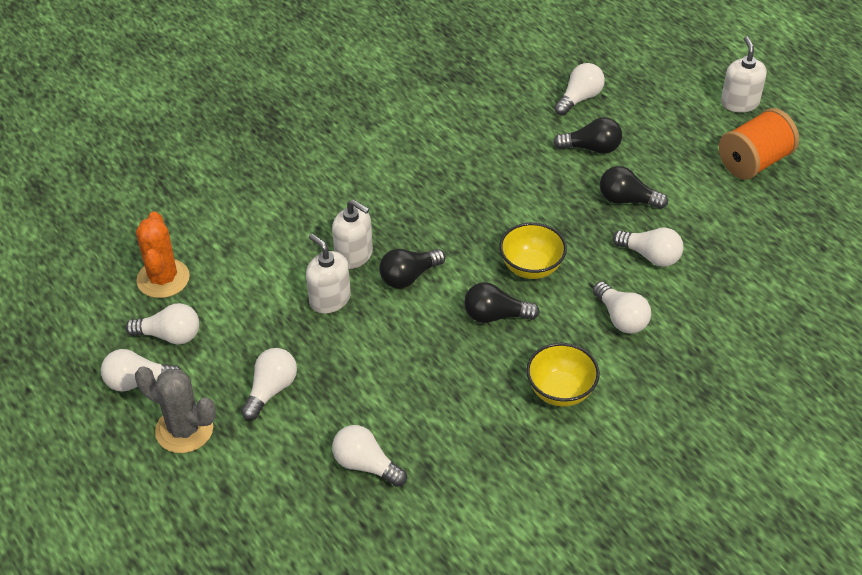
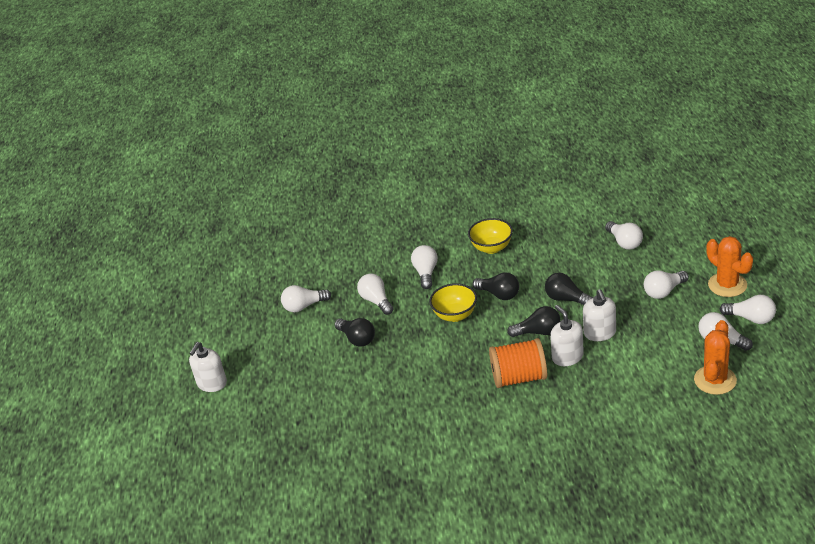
camera: 145 degrees left, 10 degrees down
grey cactus [135,366,216,453] -> orange cactus [706,236,753,297]
black light bulb [553,117,622,154] -> black light bulb moved to [545,273,593,305]
white light bulb [554,63,605,116] -> white light bulb moved to [281,285,331,312]
orange spool [719,108,799,180] -> orange spool moved to [489,338,547,388]

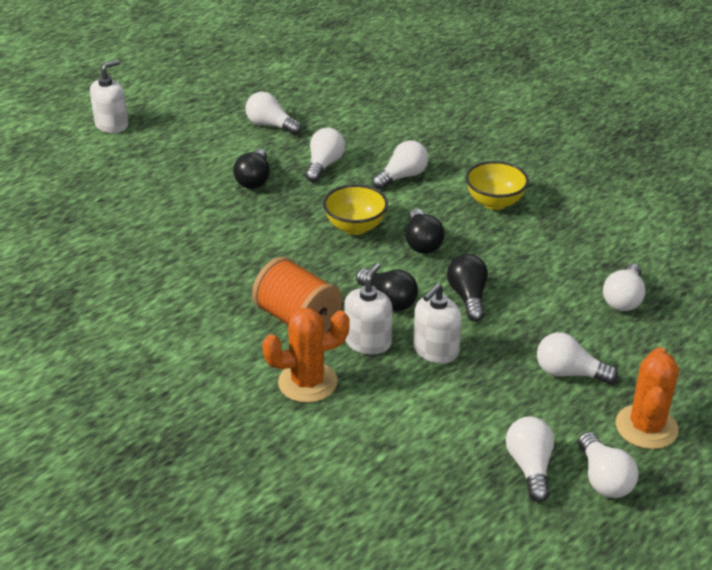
camera: 45 degrees right, 0 degrees up
white soap dispenser [189,342,227,392] -> white soap dispenser turned 150 degrees clockwise [90,60,128,133]
orange cactus [694,320,737,395] -> orange cactus moved to [262,308,350,403]

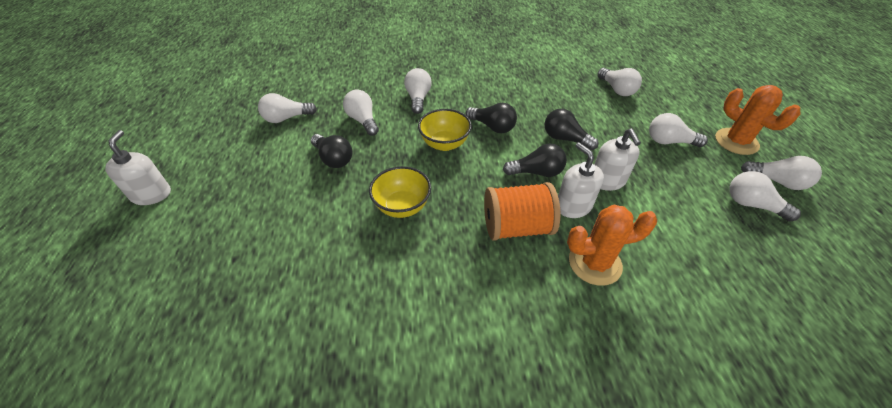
camera: 50 degrees left, 10 degrees up
orange cactus [262,308,350,403] -> orange cactus turned 60 degrees clockwise [567,205,657,286]
yellow bowl [465,161,529,210] -> yellow bowl moved to [369,166,431,218]
white light bulb [537,332,618,384] -> white light bulb turned 45 degrees clockwise [649,113,708,147]

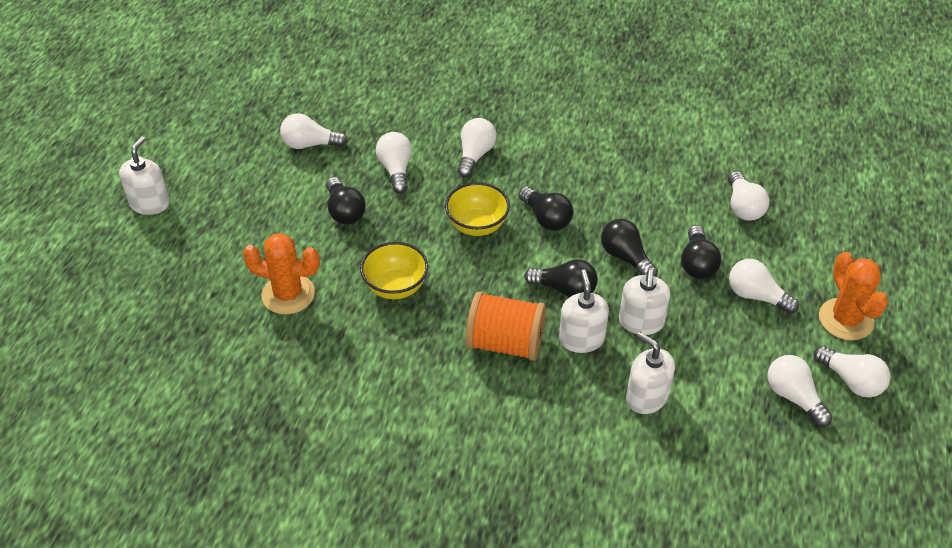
camera: 20 degrees right, 0 degrees up
orange cactus [567,205,657,286] -> orange cactus moved to [243,233,320,315]
none -> white soap dispenser [626,332,675,414]
none -> black light bulb [681,225,721,279]

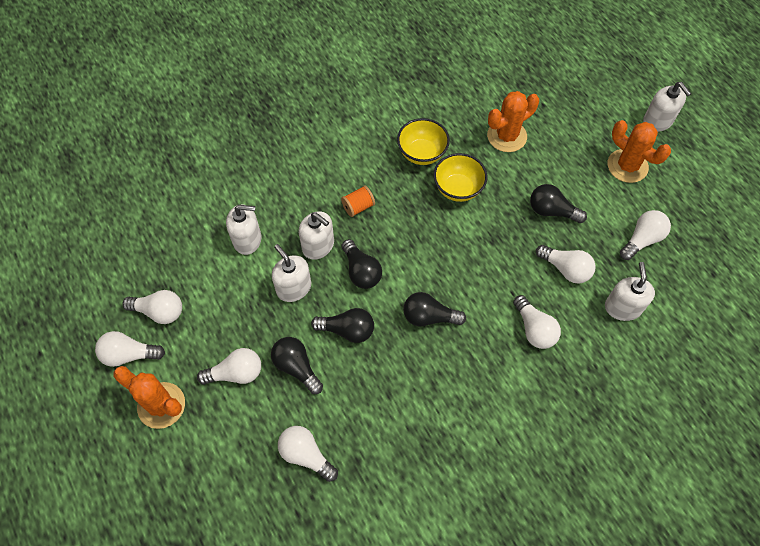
camera: 135 degrees right, 15 degrees up
yellow bowl [445,182,510,236] -> yellow bowl moved to [397,118,450,165]
orange spool [466,291,546,361] -> orange spool [341,185,375,217], size x0.51
black light bulb [524,259,598,297] -> black light bulb turned 90 degrees counterclockwise [342,239,382,289]
none -> white soap dispenser [605,262,655,321]
none -> orange cactus [608,120,671,183]

